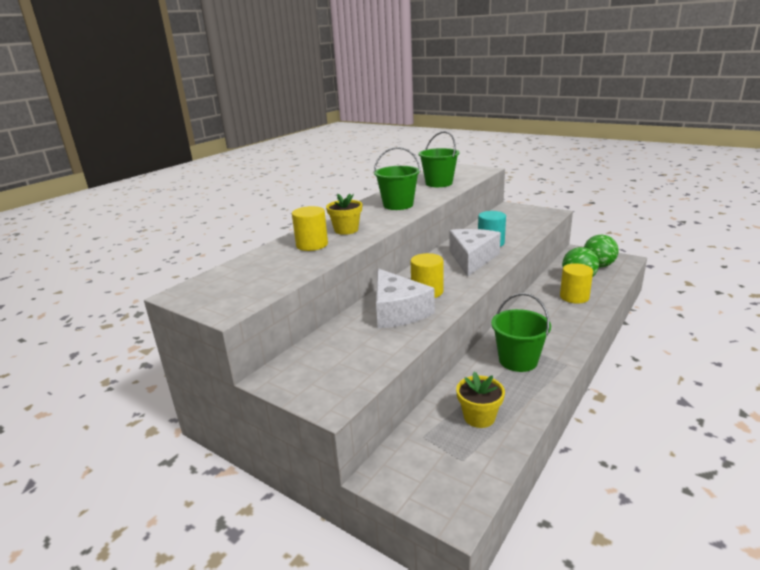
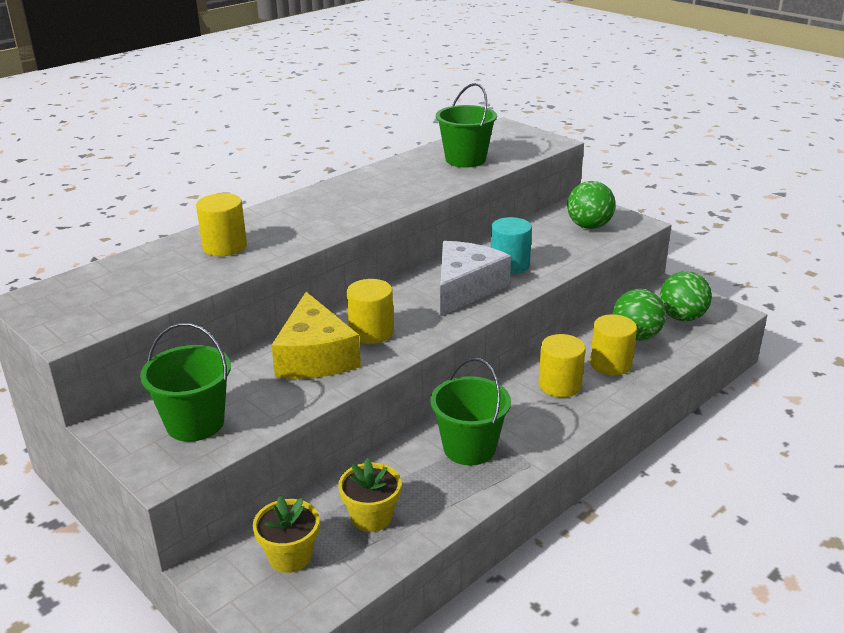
camera: 10 degrees right, 5 degrees up
yellow flower pot [326,194,362,235] -> yellow flower pot moved to [253,496,320,573]
green bucket [374,147,421,210] -> green bucket moved to [140,323,231,442]
white cheese [376,268,435,328] -> yellow cheese [272,292,361,379]
none -> yellow cylinder [539,334,586,397]
none -> green ball [567,181,616,229]

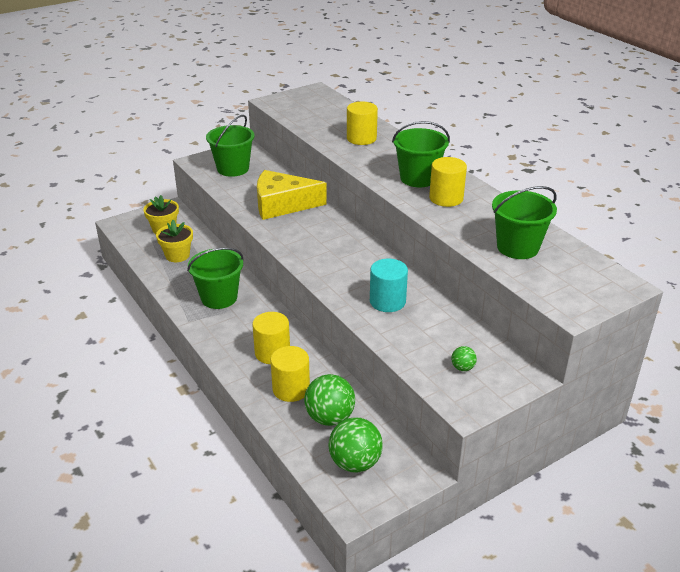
camera: 100 degrees right, 5 degrees up
yellow cylinder [347,279,394,344] -> yellow cylinder moved to [429,157,467,207]
white cheese [440,241,511,316] -> none
green ball [567,181,616,229] -> green ball [451,346,477,371], size x0.48
none -> green bucket [392,121,450,187]

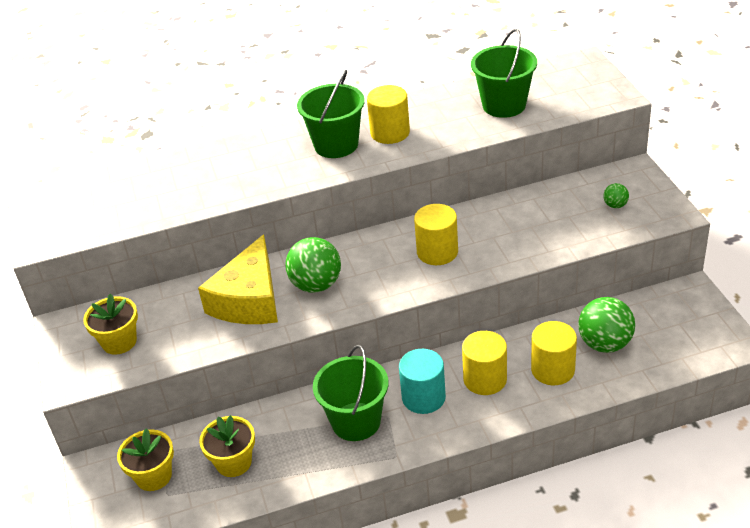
camera: 70 degrees left, 5 degrees up
green bucket [206,115,255,177] -> yellow flower pot [83,293,138,355]
green ball [328,417,383,473] -> green ball moved to [285,237,341,293]
yellow cylinder [347,102,378,145] -> yellow cylinder moved to [414,204,458,265]
turquoise cylinder [370,258,408,312] -> turquoise cylinder moved to [399,349,446,414]

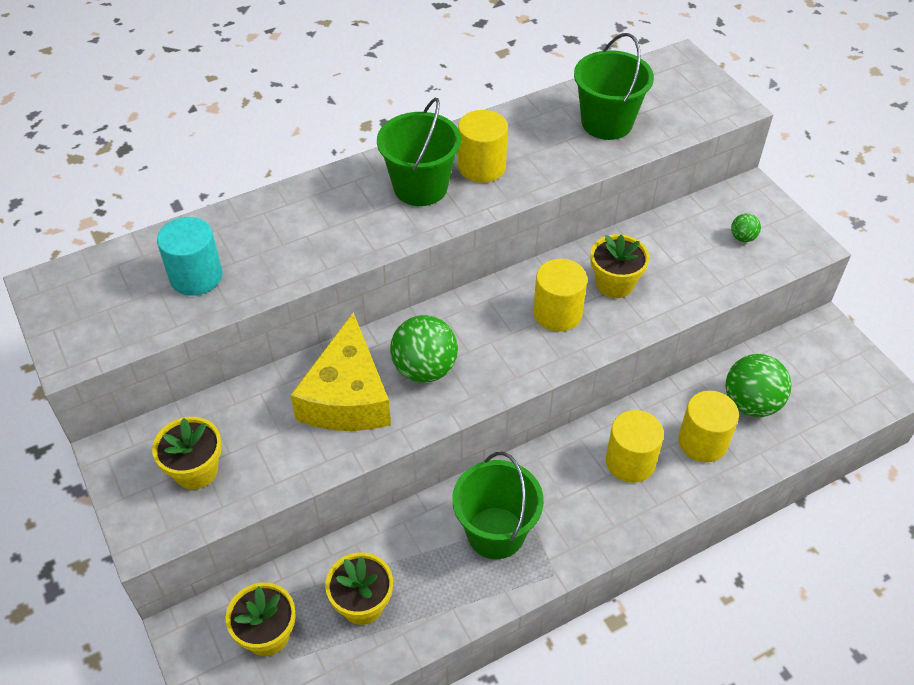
camera: 15 degrees left, 10 degrees up
turquoise cylinder [399,349,446,414] -> turquoise cylinder moved to [157,217,223,296]
none -> yellow flower pot [591,234,649,298]

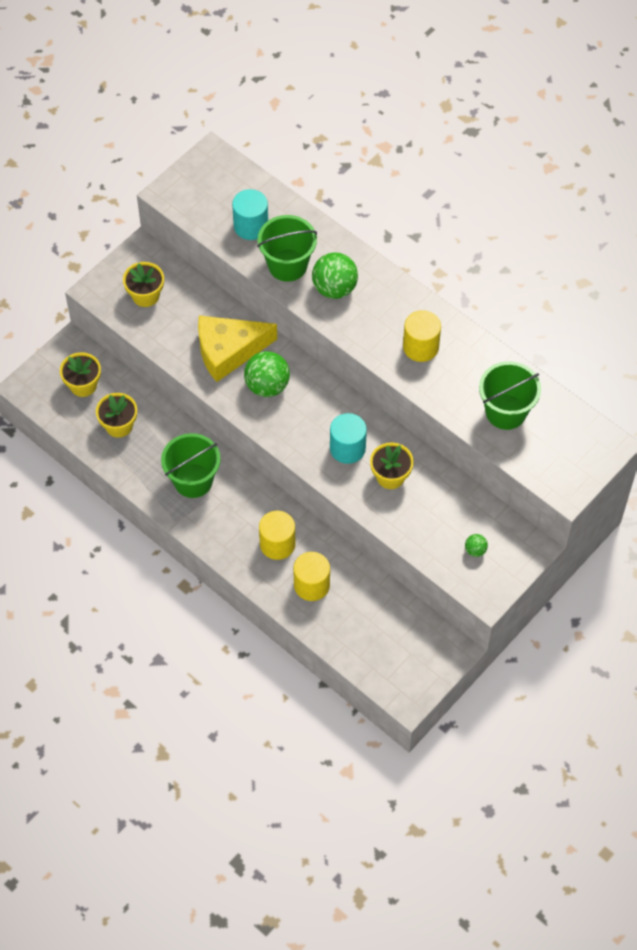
camera: 70 degrees right, 10 degrees up
green bucket [377,98,461,206] -> green bucket moved to [257,215,317,282]
yellow cylinder [533,259,587,332] -> turquoise cylinder [330,413,367,464]
green ball [726,354,791,417] -> green ball moved to [312,252,358,299]

